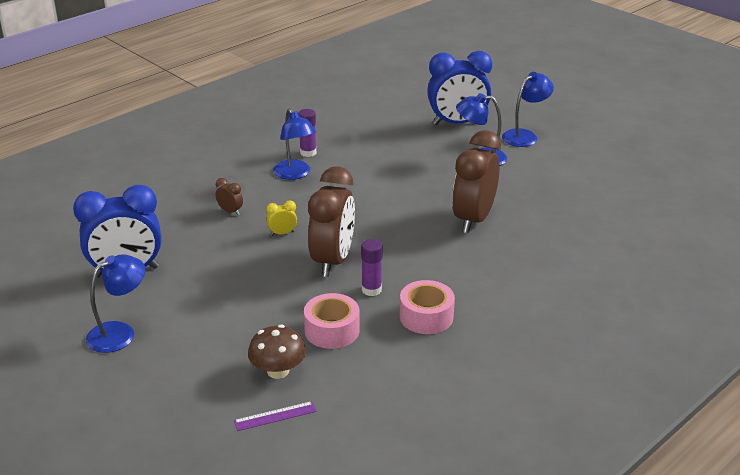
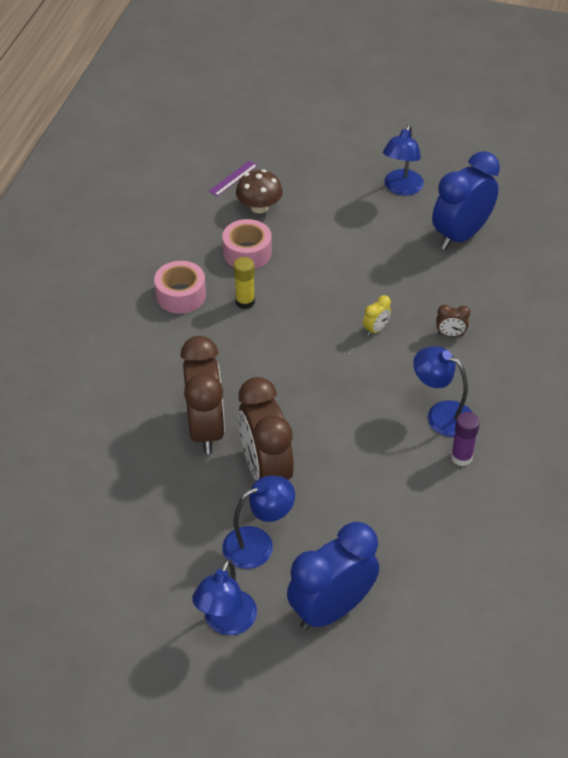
camera: 150 degrees right, 15 degrees up
brown clock [308,166,355,277] -> brown clock moved to [238,377,294,481]
purple glue stick [361,239,383,296] -> yellow glue stick [234,257,255,309]

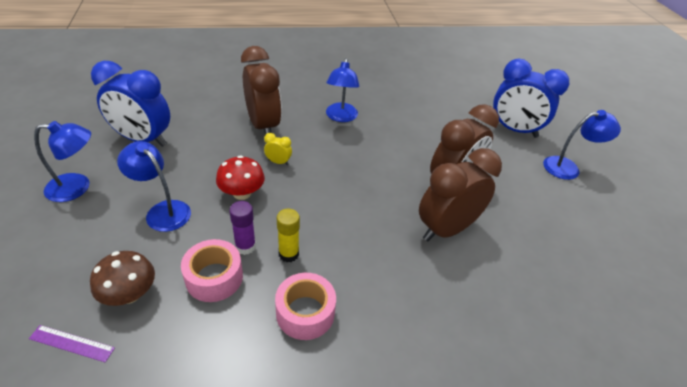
camera: 120 degrees left, 5 degrees down
blue lamp [222,476,295,569] -> blue lamp moved to [117,141,191,232]
brown clock [436,305,470,337] -> brown clock [241,46,282,135], size x2.47
purple glue stick [451,412,480,466] -> purple glue stick moved to [229,201,256,255]
none -> red mushroom [216,155,265,200]

